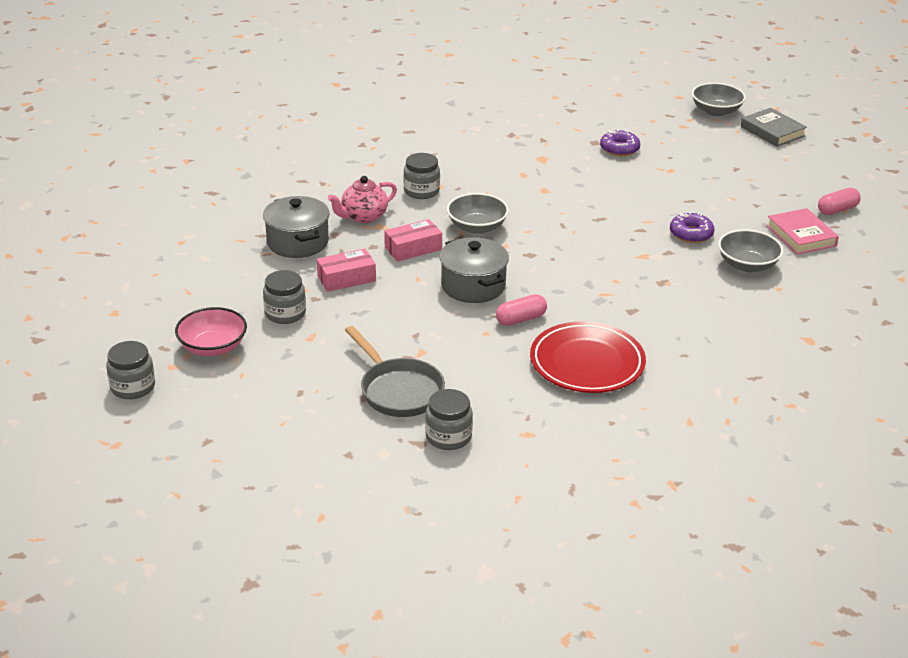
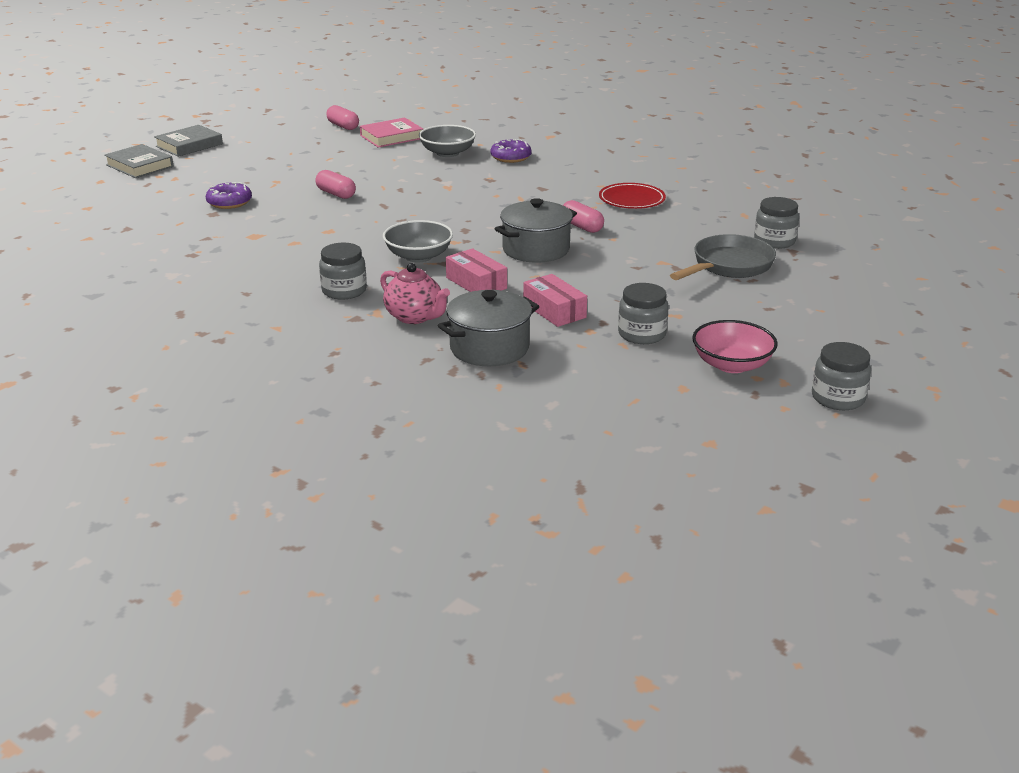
camera: 100 degrees left, 5 degrees down
red plate [530,321,646,393] -> red plate [599,183,666,209], size x0.65
purple donut [670,212,715,243] -> purple donut moved to [490,139,532,163]
grey bowl [692,83,746,116] -> grey book [104,144,174,178]
none -> pink capsule [315,170,356,199]

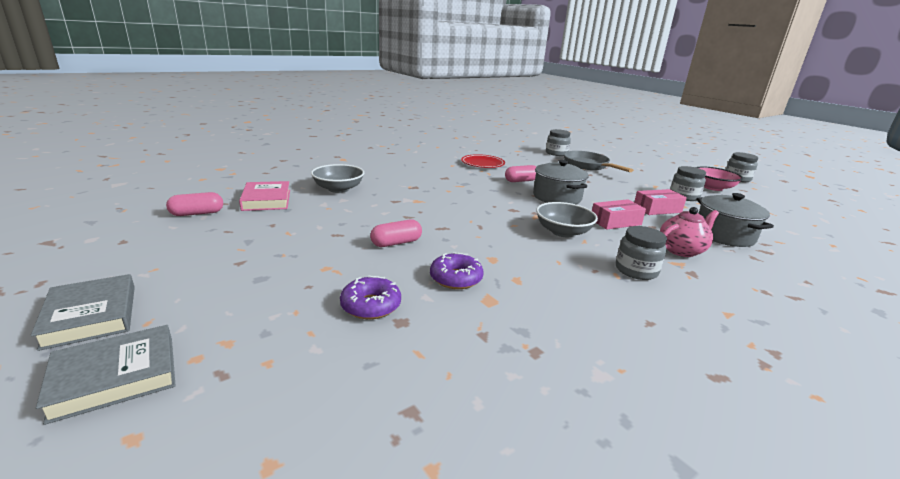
camera: 75 degrees left, 5 degrees down
purple donut [490,139,532,163] -> purple donut moved to [430,252,484,289]

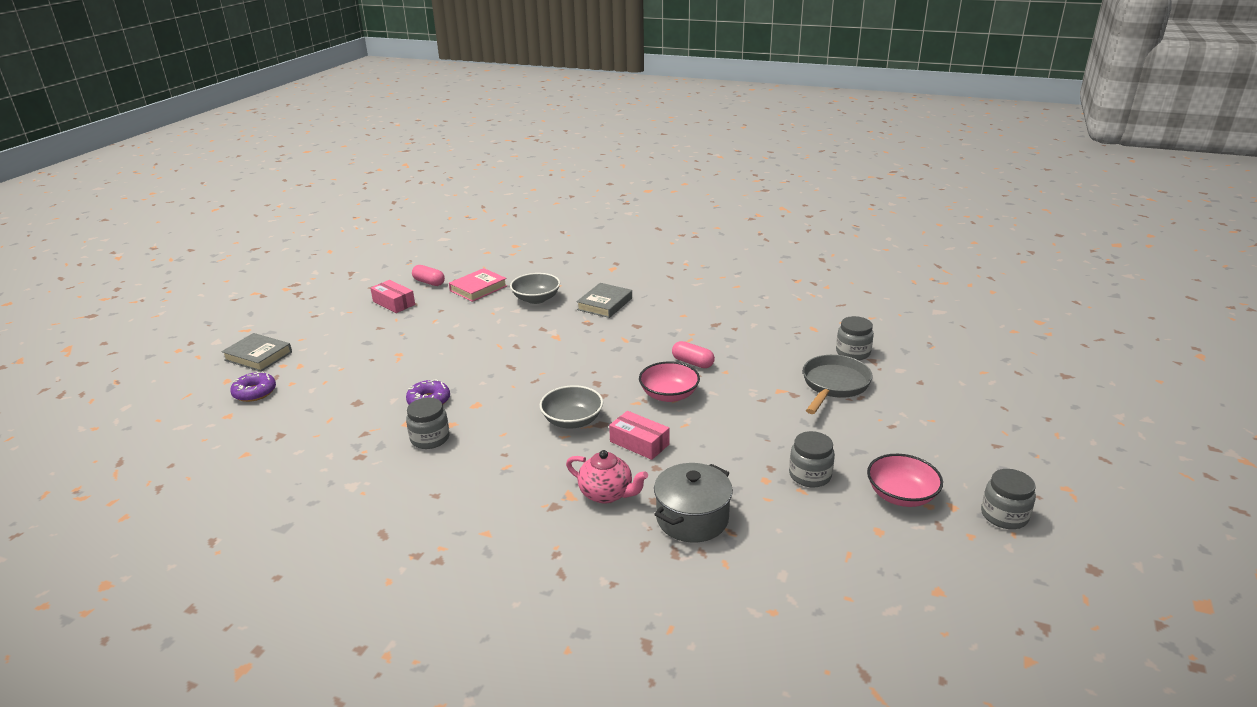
camera: 60 degrees right, 5 degrees up
grey book [31,274,135,351] -> grey book moved to [576,283,632,318]
purple donut [340,276,401,319] -> purple donut moved to [230,371,276,402]
pink capsule [370,219,422,247] -> none
red plate [461,154,505,168] -> none
grey pot [533,160,589,204] -> pink bowl [639,362,700,402]
grey jar [616,226,667,280] -> grey jar moved to [406,398,450,449]
pink box [634,189,687,215] -> pink box moved to [370,280,415,313]

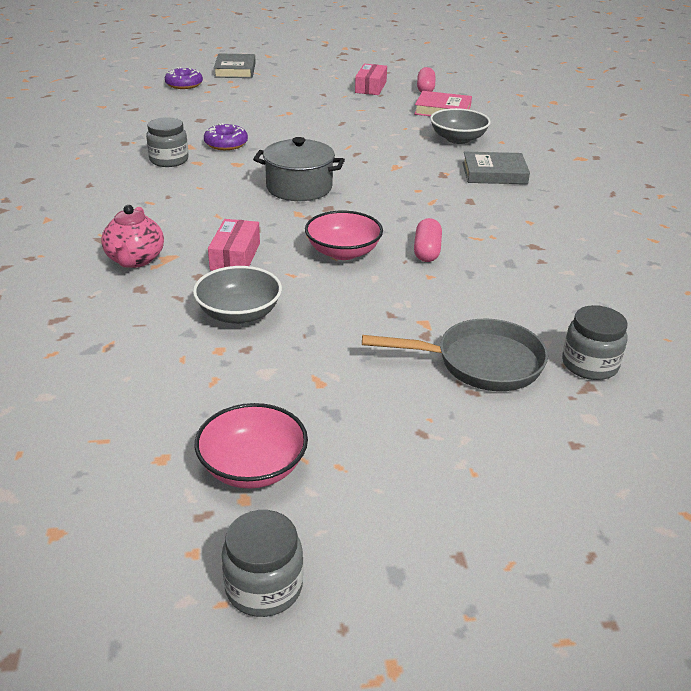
camera: 60 degrees right, 5 degrees up
grey bowl [540,385,603,429] -> grey bowl moved to [193,266,282,324]
grey pot [654,463,733,543] -> grey pot moved to [253,137,345,201]
grey jar [789,431,835,487] -> none

